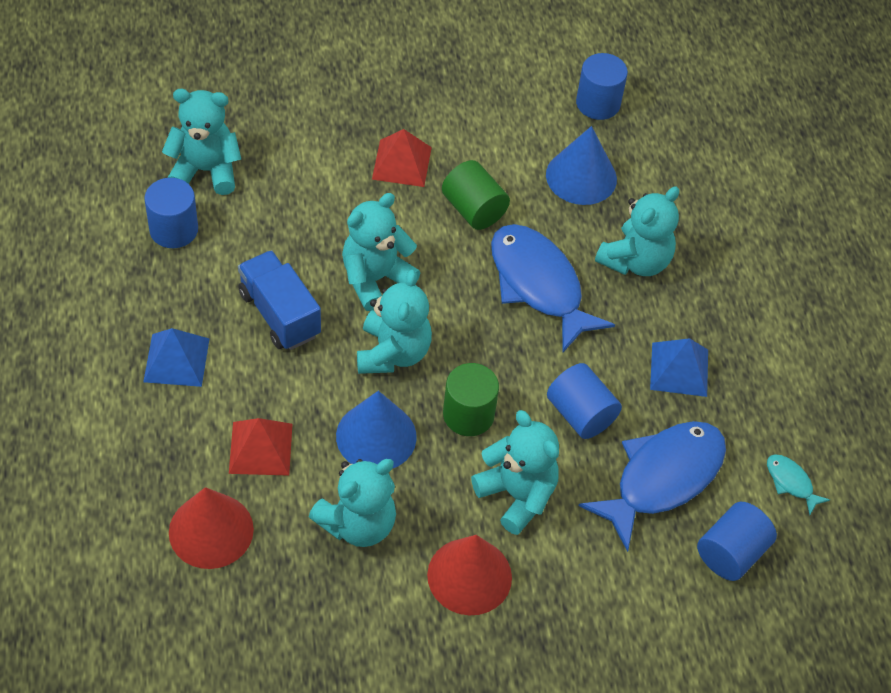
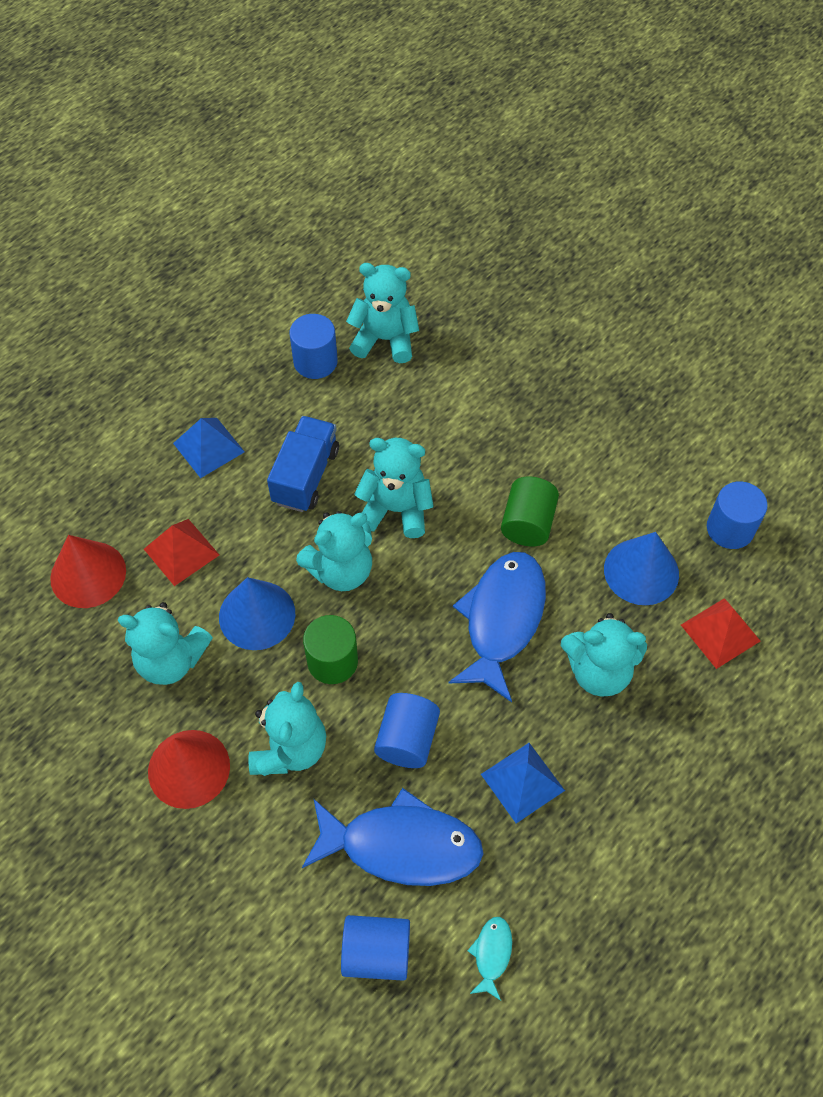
camera: 55 degrees right, 5 degrees up
turquoise teddy bear [162,89,241,195] -> turquoise teddy bear turned 45 degrees counterclockwise [346,263,419,363]
red pyramid [372,129,432,187] -> red pyramid moved to [681,598,760,669]

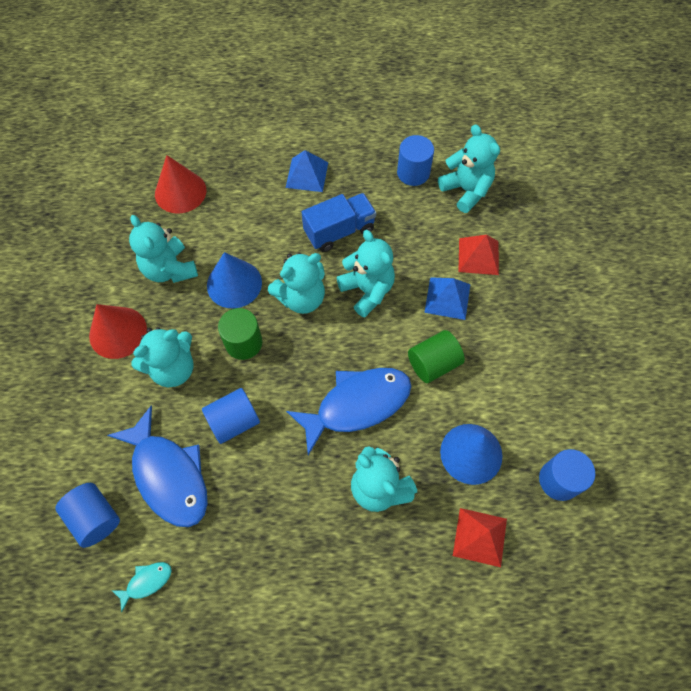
camera: 45 degrees right, 5 degrees up
red pyramid [144,519,219,586] -> red pyramid moved to [458,235,499,275]
turquoise teddy bear [296,511,372,591] -> turquoise teddy bear turned 45 degrees counterclockwise [268,252,325,314]
blue pyramid [481,743,565,823] -> blue pyramid moved to [424,277,470,320]

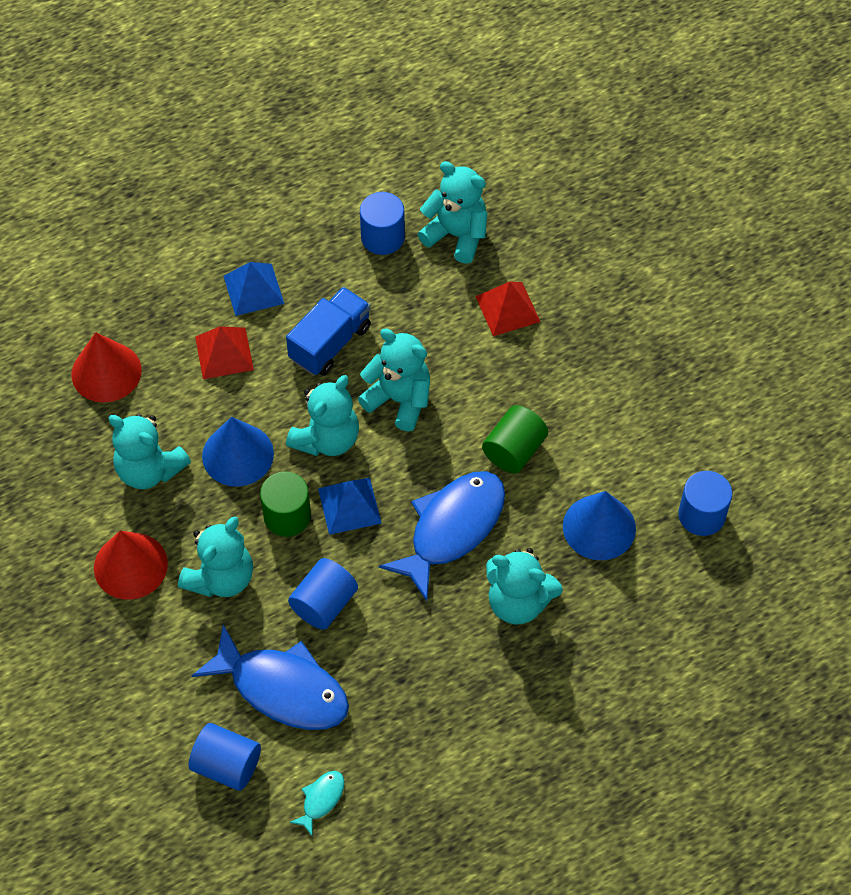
camera: 25 degrees left, 5 degrees down
blue pyramid [424,277,470,320] -> blue pyramid moved to [318,478,382,535]
red pyramid [453,508,507,567] -> red pyramid moved to [195,326,254,379]

